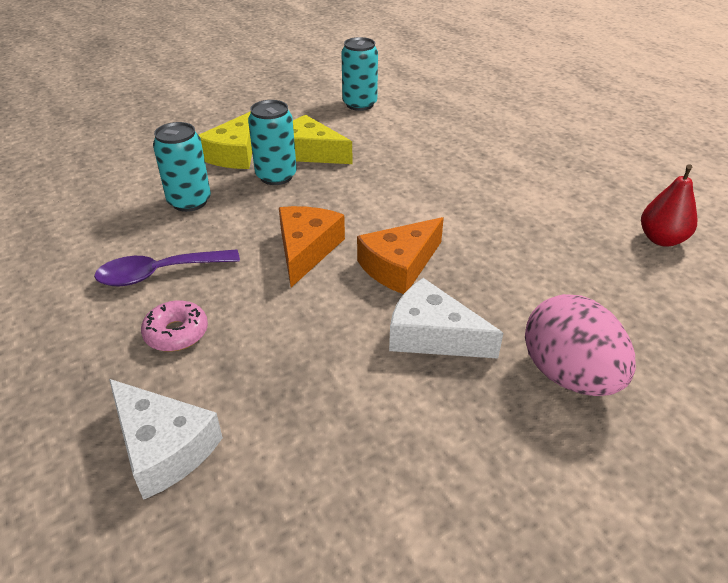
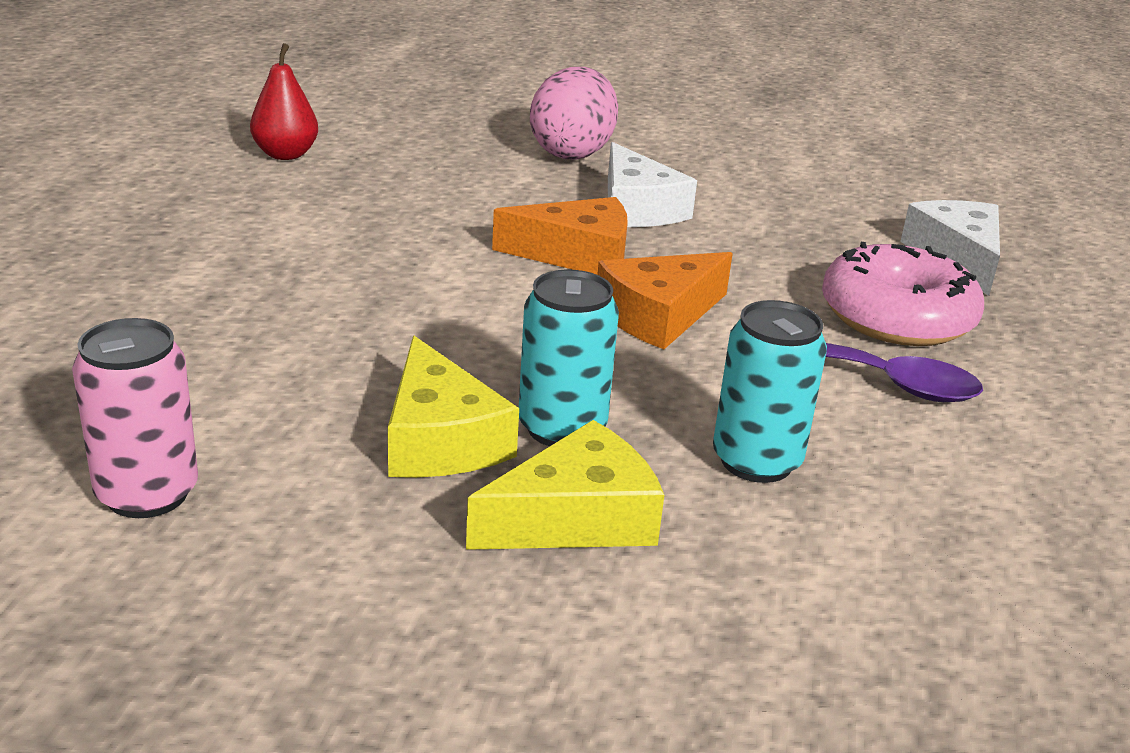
camera: 140 degrees left, 10 degrees down
pink donut [141,300,208,352] -> pink donut [822,242,984,346], size x1.84
turquoise can [341,37,378,111] -> pink can [72,318,198,518]

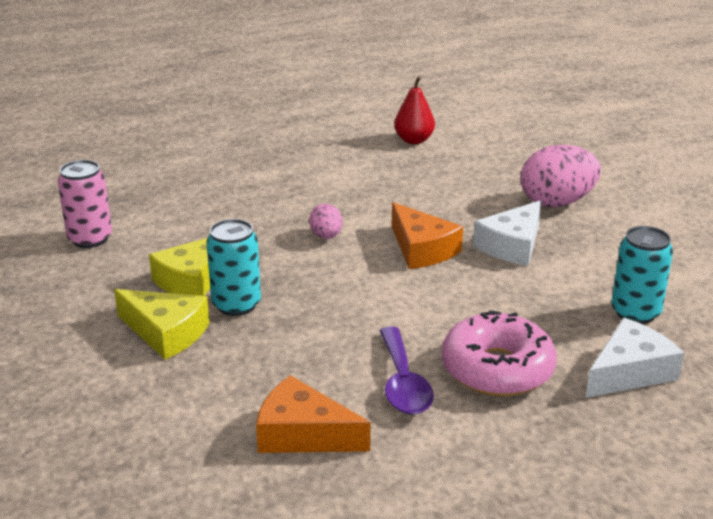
camera: 60 degrees right, 0 degrees up
orange cheese [597,252,733,349] -> orange cheese moved to [256,375,371,453]
turquoise can [713,300,827,483] -> turquoise can moved to [611,226,673,324]
none -> pink egg [309,204,343,239]

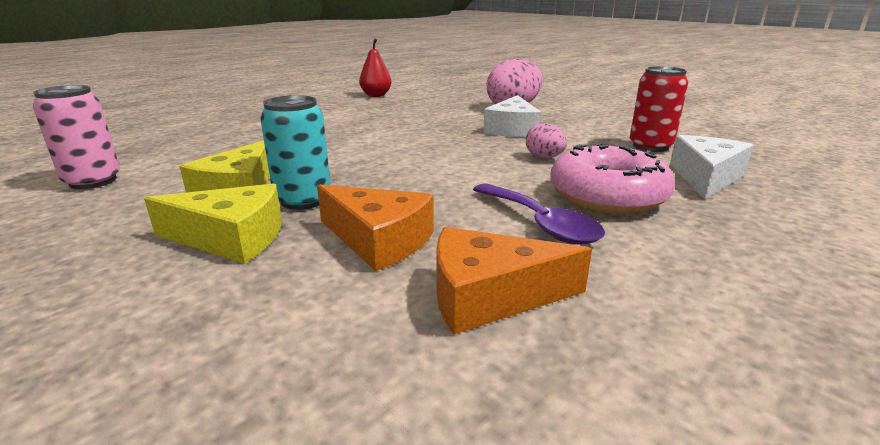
camera: 25 degrees left, 5 degrees down
pink egg [309,204,343,239] -> pink egg moved to [526,123,567,158]
orange cheese [392,202,463,269] -> orange cheese moved to [317,184,434,271]
turquoise can [611,226,673,324] -> red can [630,66,688,152]

